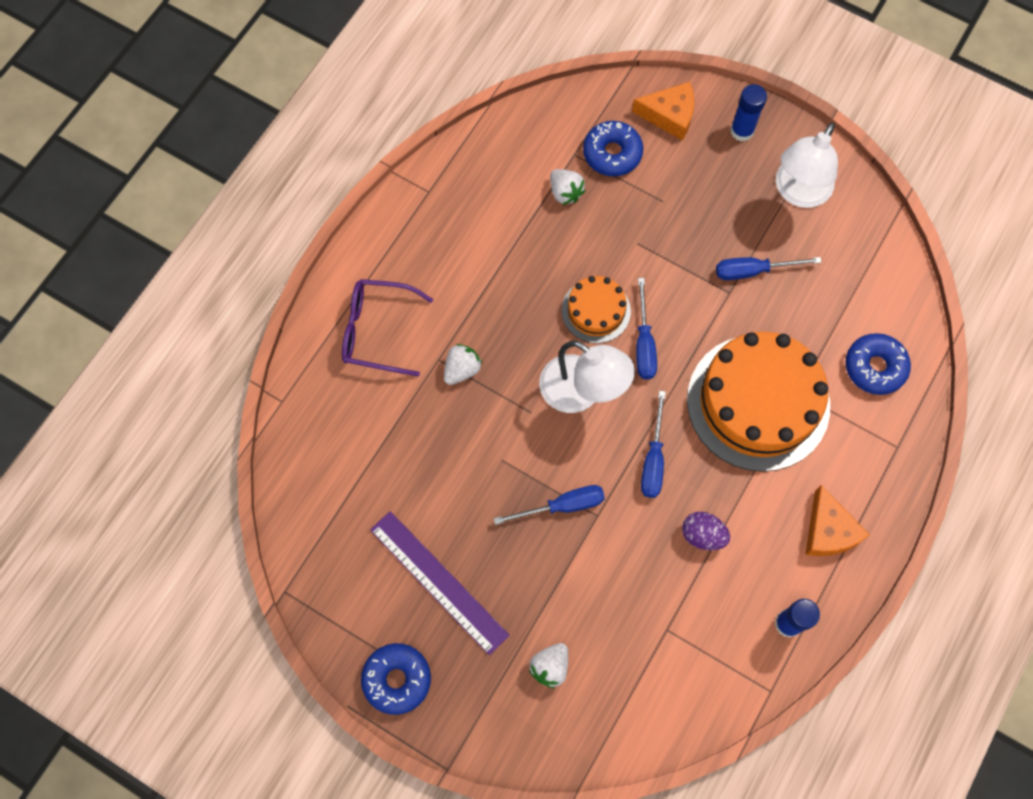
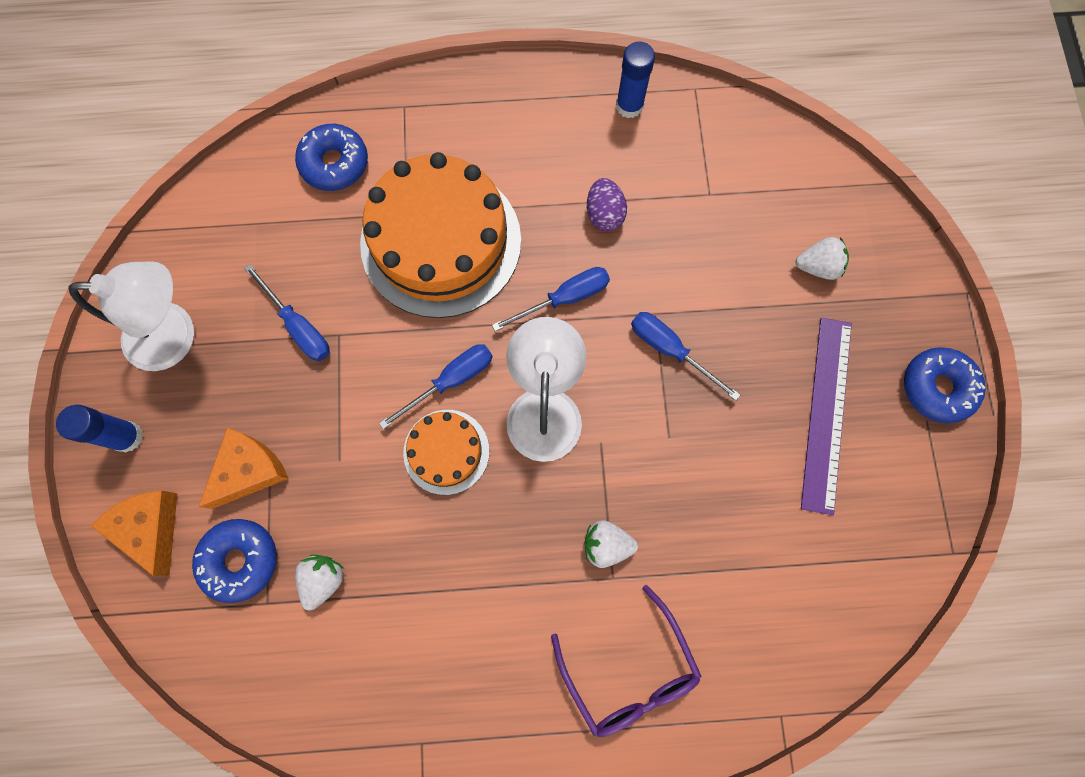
camera: 125 degrees left, 5 degrees up
orange cheese [805,485,870,556] -> orange cheese moved to [199,428,289,509]

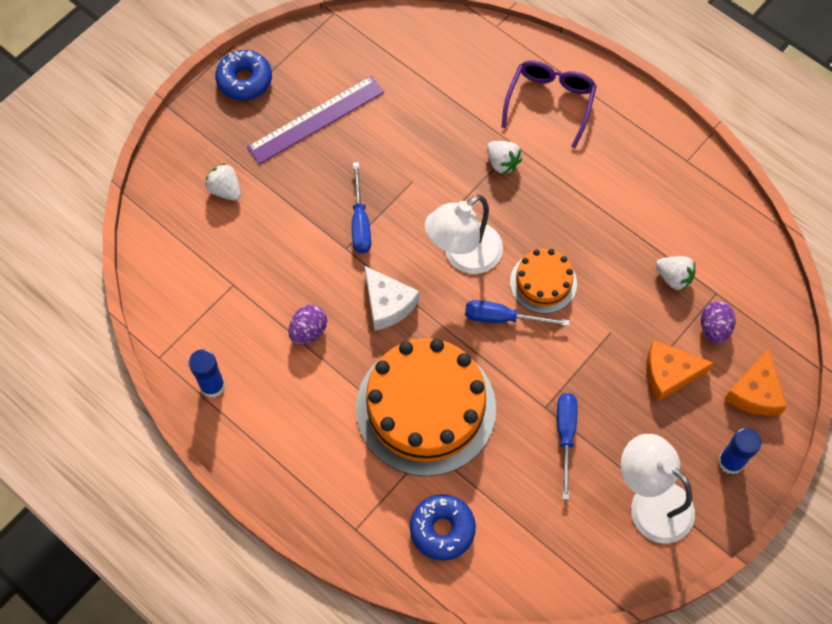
camera: 135 degrees left, 10 degrees down
blue donut [192,519,277,603] -> purple egg [701,301,735,344]
white strawberry [295,555,344,611] -> white strawberry turned 120 degrees counterclockwise [656,256,696,291]
blue screwdriver [492,267,610,331] -> white cheese [365,266,419,331]

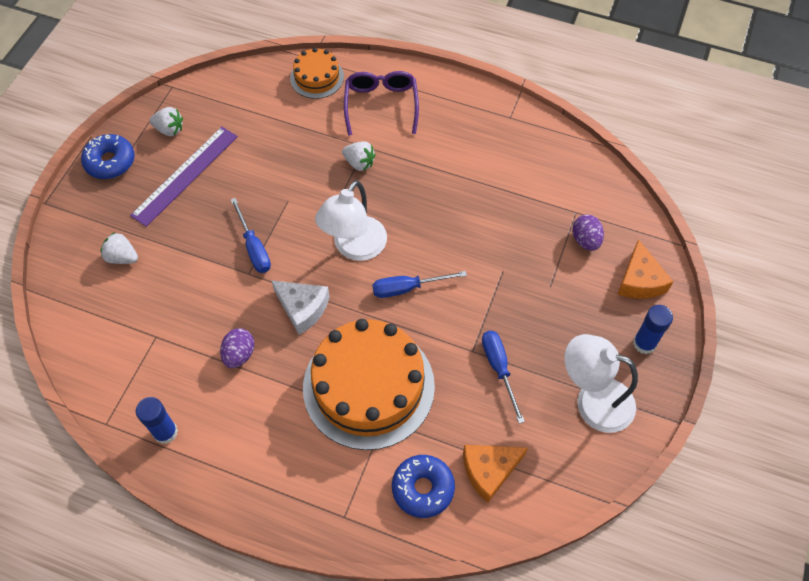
camera: 20 degrees left, 5 degrees down
orange cake [510,249,577,313] -> orange cake moved to [290,47,344,99]
orange cheese [646,340,714,402] -> orange cheese moved to [463,445,528,503]
white strawberry [656,256,696,291] -> white strawberry moved to [150,107,183,136]

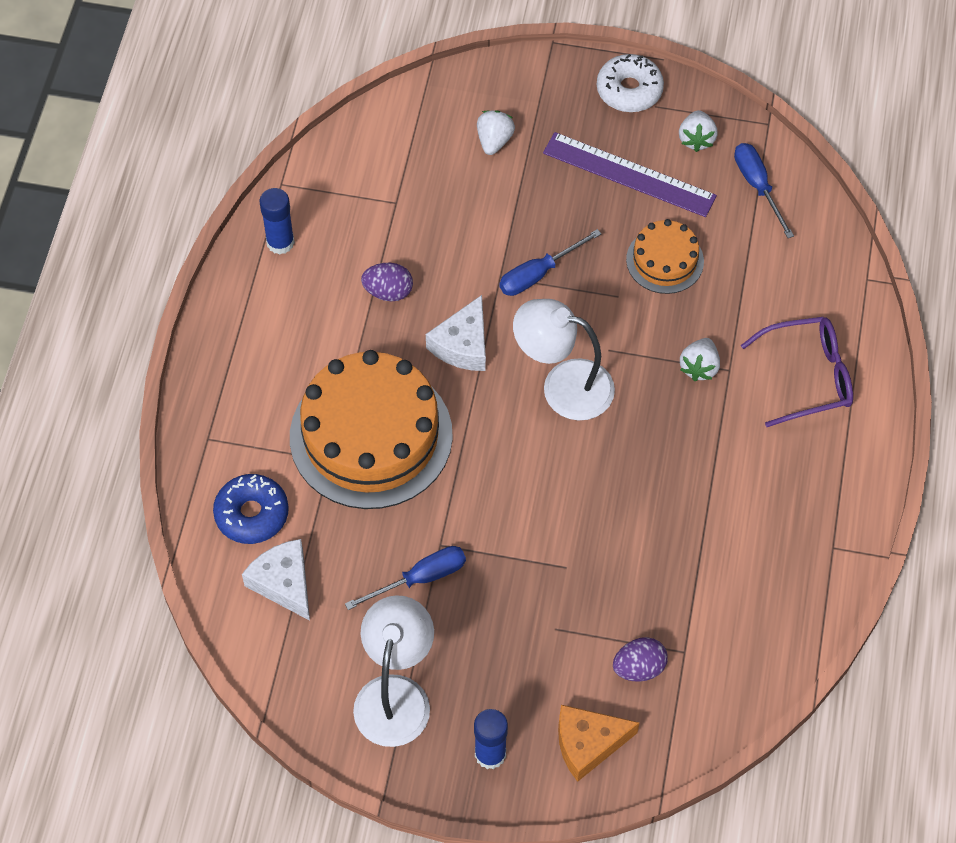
camera: 80 degrees right, 0 degrees up
blue donut [81,134,134,179] -> white donut [597,54,664,112]
orange cake [290,47,344,99] -> orange cake moved to [626,219,704,294]
blue screwdriver [372,271,467,298] -> blue screwdriver moved to [734,143,794,238]
orange cheese [463,445,528,503] -> white cheese [242,539,310,621]

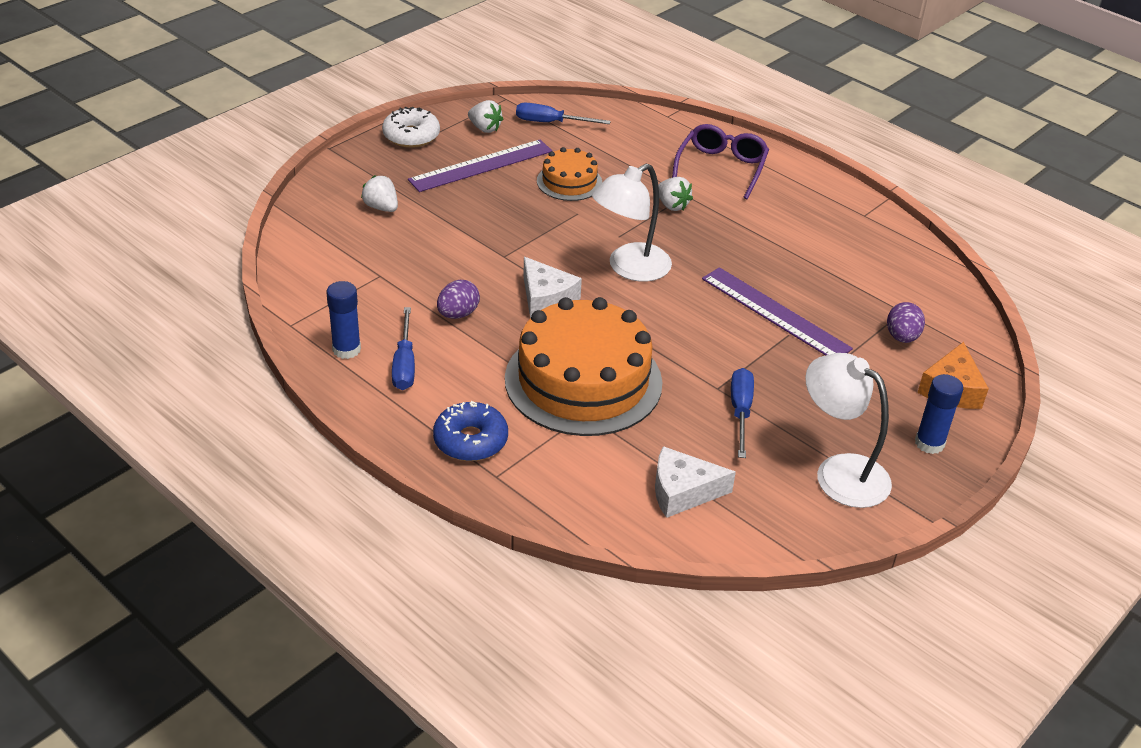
camera: 60 degrees left, 20 degrees down
blue donut [213,474,289,544] -> blue donut moved to [433,401,508,461]
blue screwdriver [499,229,601,296] -> blue screwdriver moved to [392,307,415,390]
none -> purple ruler [702,267,853,356]

